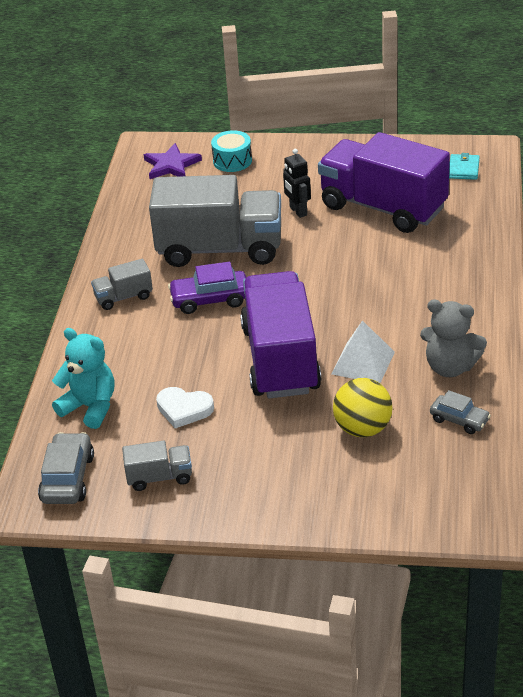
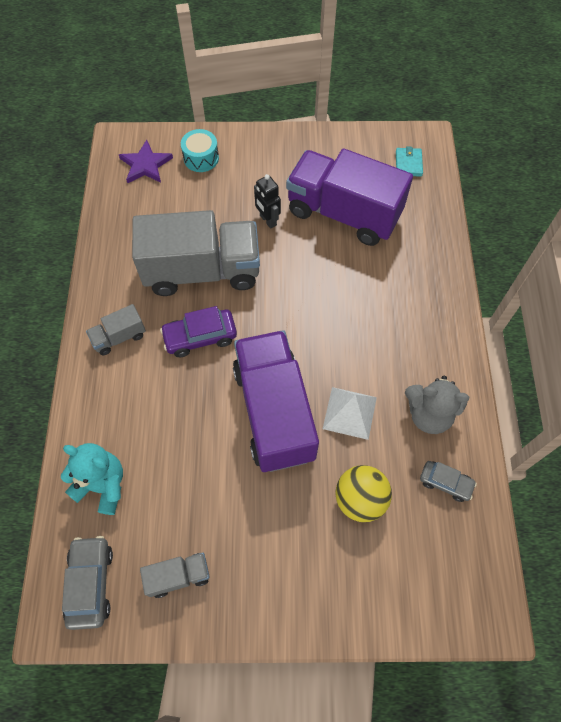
camera: 10 degrees left, 25 degrees up
white heart [156,387,214,428] -> none

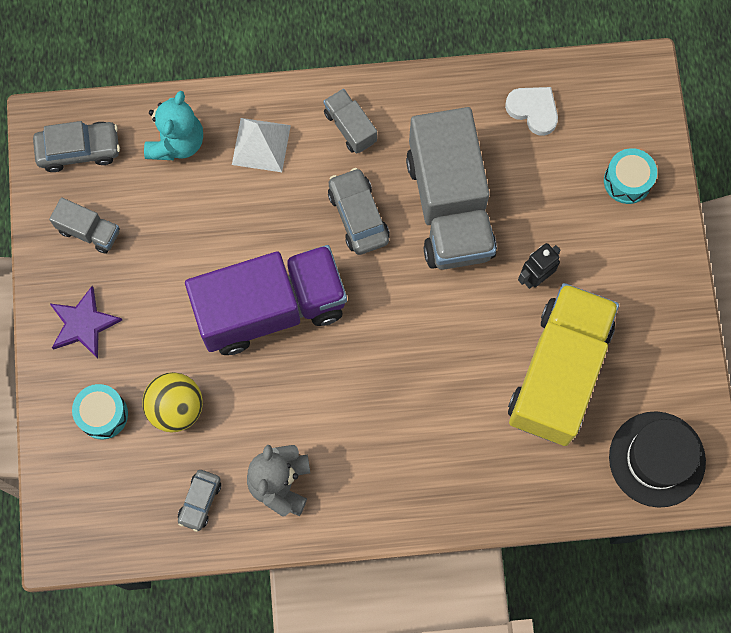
camera: 85 degrees right, 10 degrees up
purple star [119,140,173,183] -> purple star moved to [49,286,122,359]
grey truck [140,553,209,598] -> grey truck turned 45 degrees counterclockwise [49,197,120,254]
purple car [160,306,237,357] -> grey car [328,168,390,255]
purple truck [286,149,413,246] -> yellow truck [508,283,619,446]
white pyramid [323,387,377,440] -> white pyramid moved to [232,118,291,172]
turquoise wallet [396,146,423,177] -> black hat [609,411,706,508]
none -> turquoise drum [72,384,128,439]
none -> white heart [505,87,558,136]

